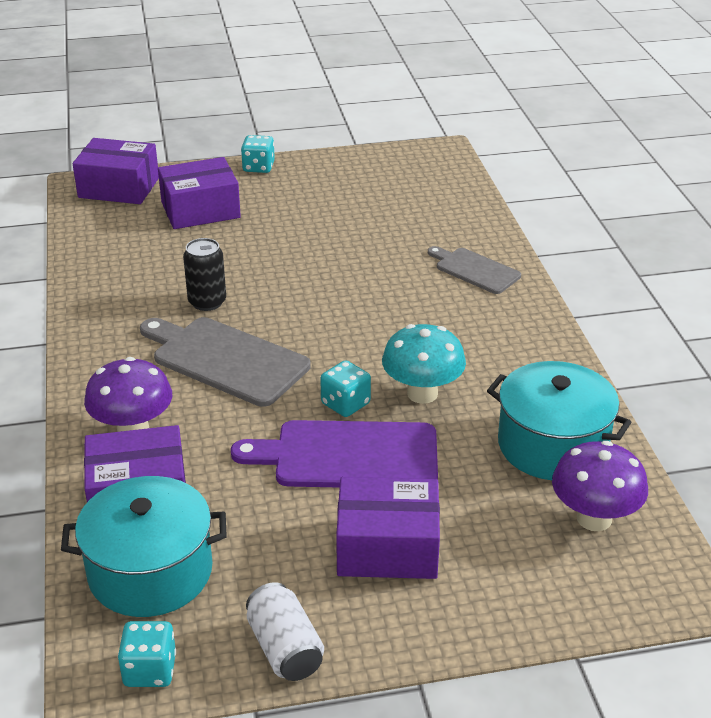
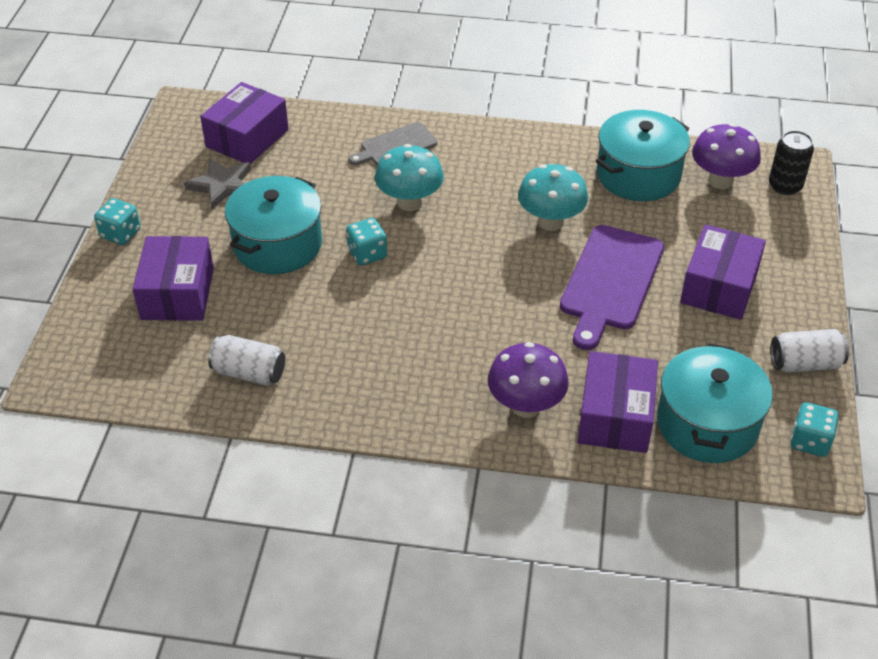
camera: 70 degrees left, 10 degrees up
purple box [73,138,159,204] -> purple box moved to [200,82,289,164]
grey cutting board [140,317,311,407] -> none
black can [183,238,226,311] -> black can moved to [769,130,814,195]
turquoise dice [320,360,371,417] -> turquoise dice moved to [346,218,387,266]
none -> grey star [184,158,251,209]
none -> white can [208,335,285,386]
none -> turquoise pot [225,176,322,274]
none -> turquoise mushroom [375,144,444,211]

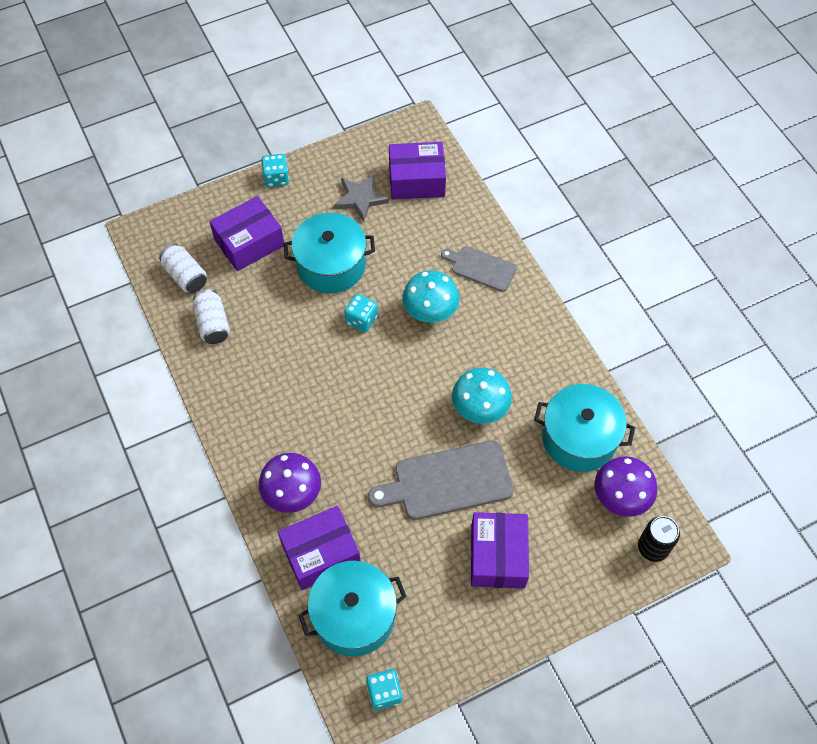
camera: 55 degrees right, 15 degrees up
purple cutting board [560,225,664,350] -> grey cutting board [368,440,514,520]
purple box [680,224,766,320] -> purple box turned 75 degrees counterclockwise [471,512,529,588]
white can [770,329,849,373] -> white can moved to [159,244,207,293]

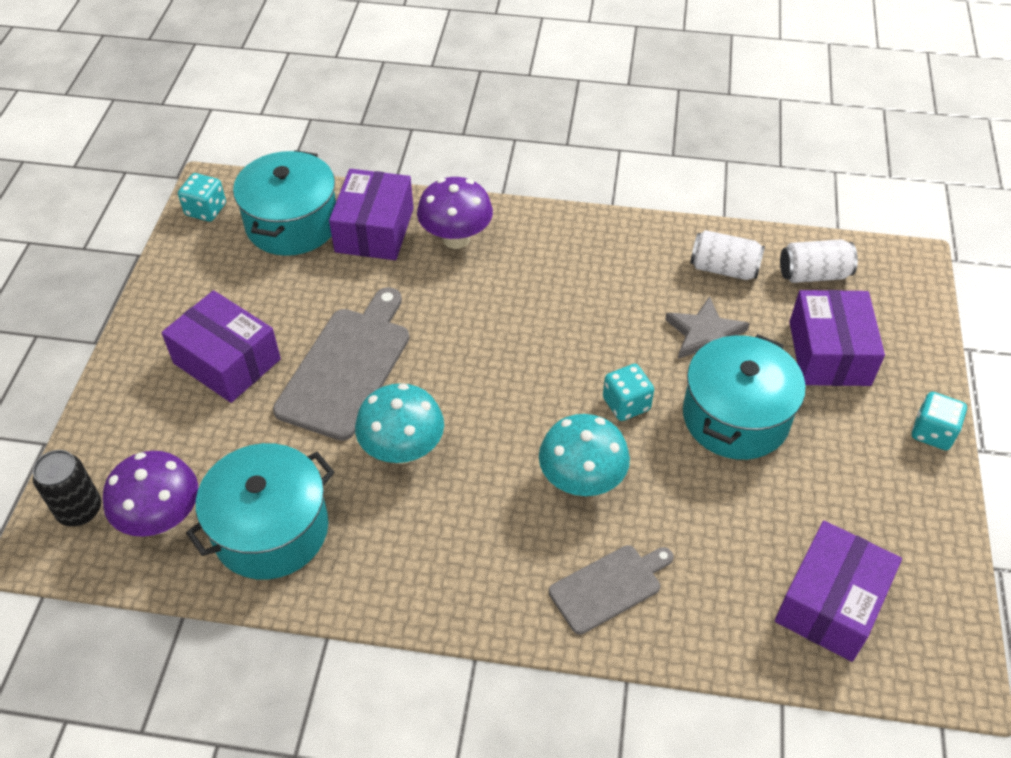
camera: 125 degrees right, 10 degrees down
grey star [334,174,389,222] -> grey star moved to [665,296,750,359]

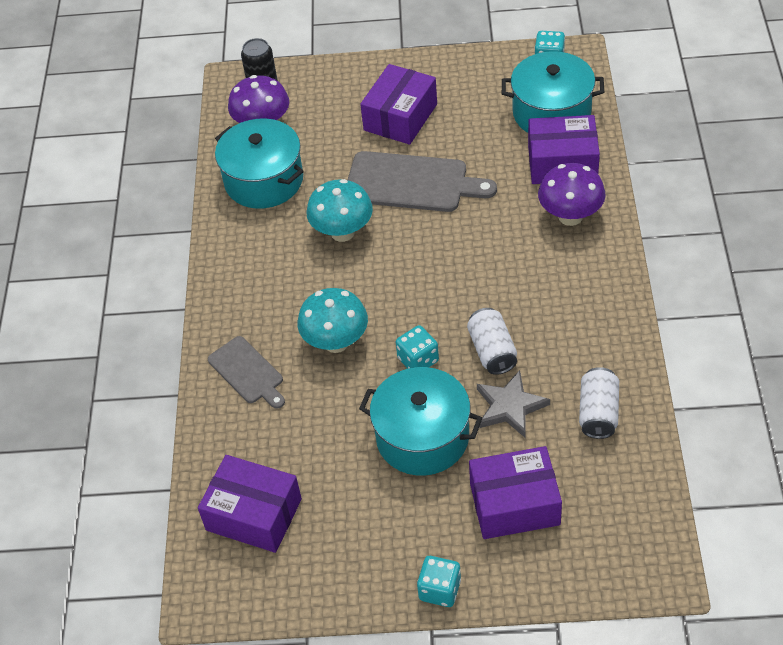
camera: 85 degrees right, 0 degrees up
white can [780,239,858,283] -> white can moved to [467,308,517,375]

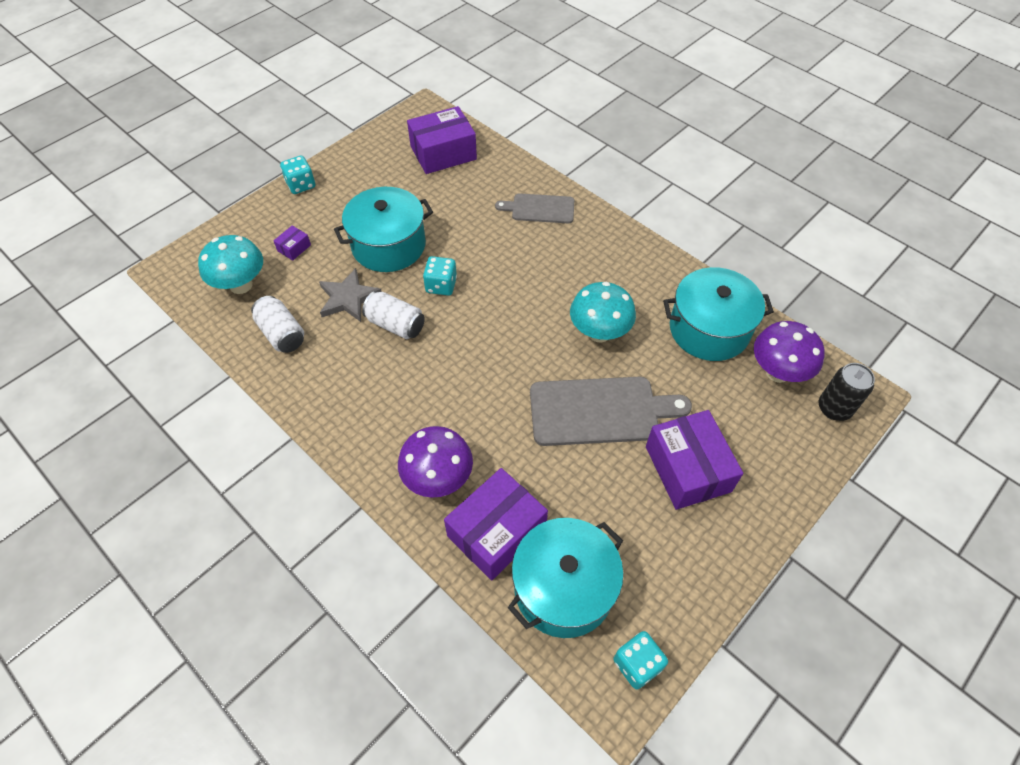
camera: 130 degrees right, 5 degrees up
turquoise mushroom [298,288,368,353] -> turquoise mushroom moved to [198,235,263,294]
grey cutting board [348,151,497,212] -> grey cutting board turned 150 degrees counterclockwise [530,377,692,446]
purple box [469,446,562,539] -> purple box [274,226,311,260], size x0.43

